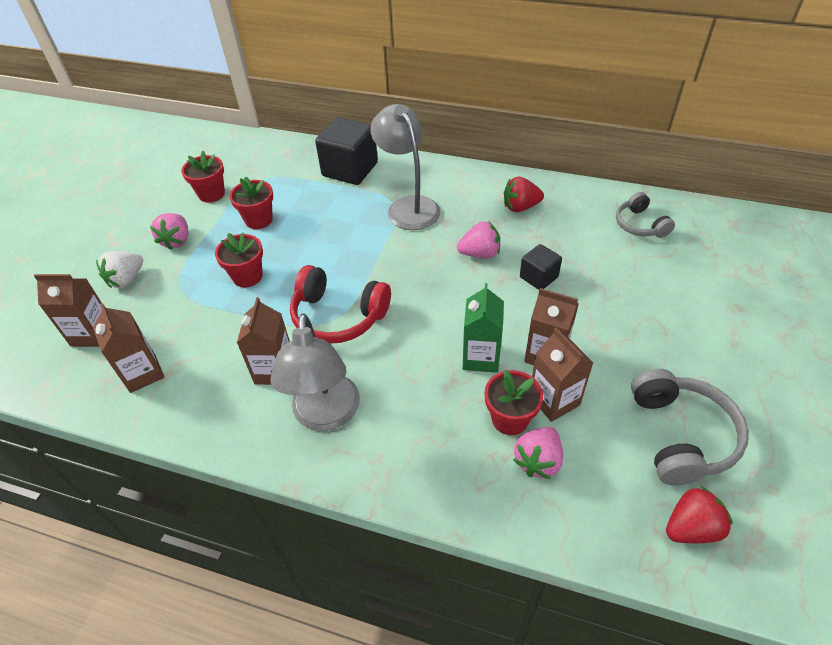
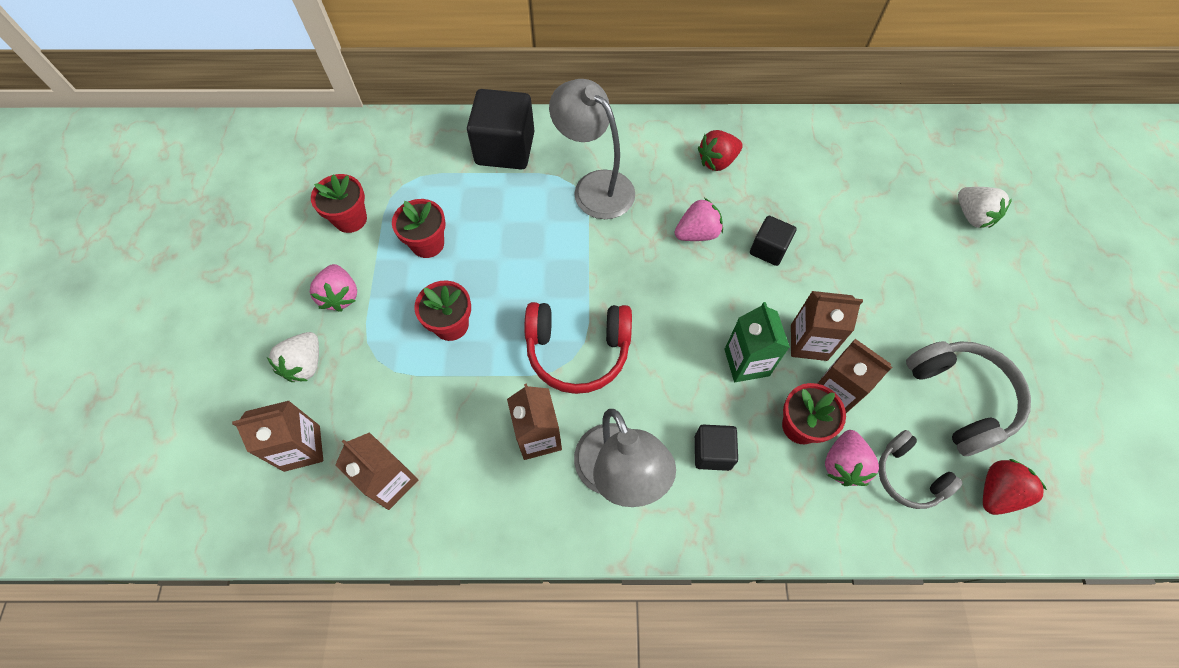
camera: 20 degrees left, 15 degrees up
grey headphones [616,192,675,238] -> grey headphones moved to [878,430,962,509]
none -> black cube [695,425,738,471]
none -> white strawberry [958,187,1012,228]

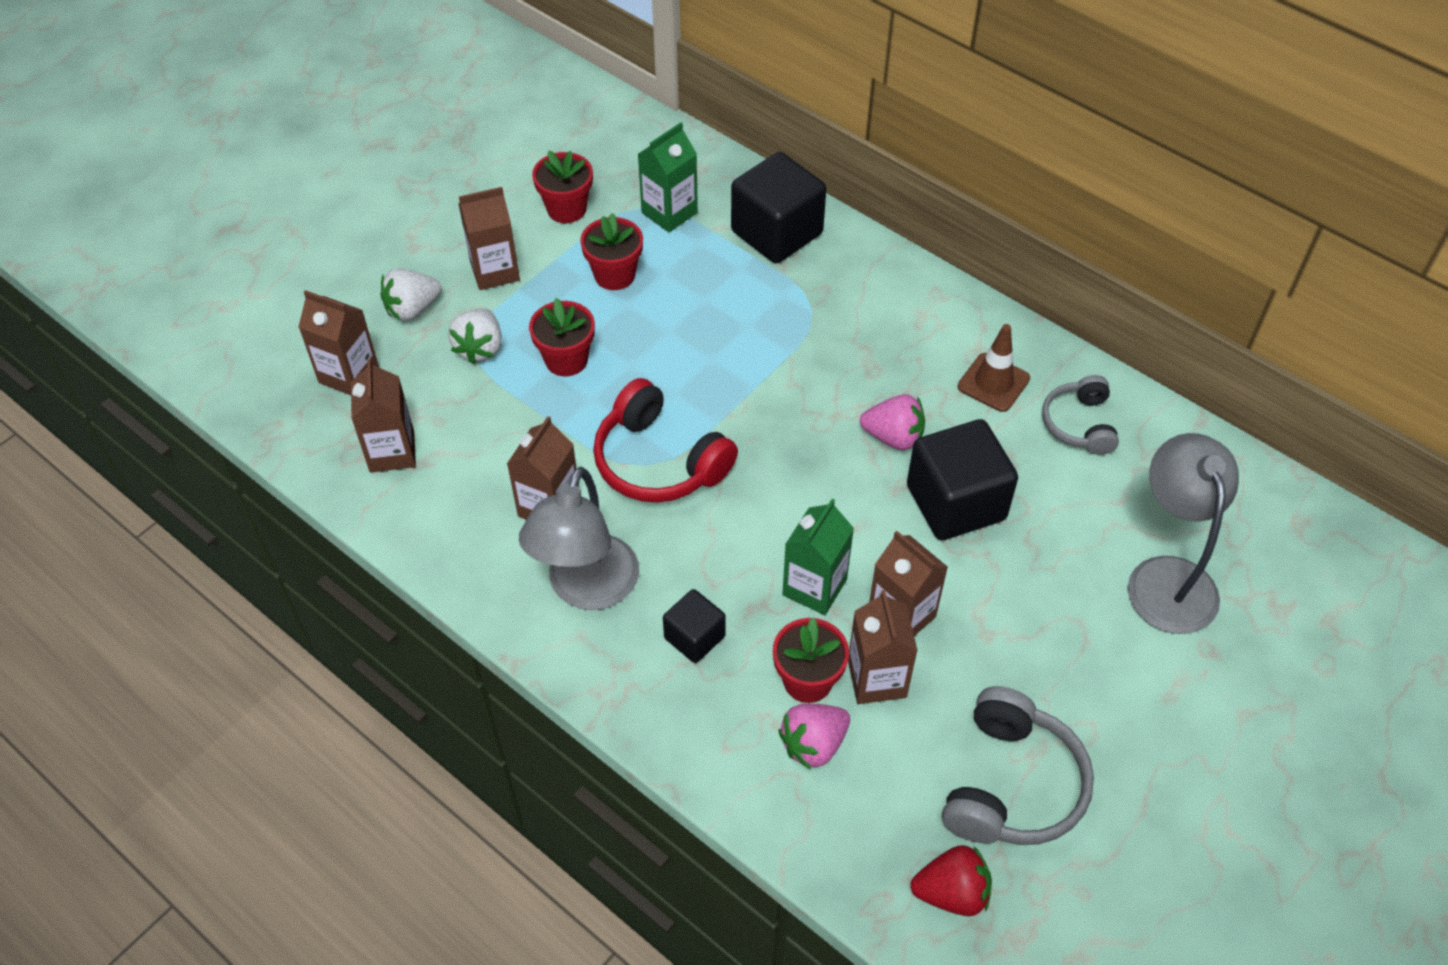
camera: 40 degrees right, 10 degrees down
pink strawberry [310,264,357,312] -> brown carton [459,187,520,290]
grey lamp [549,79,635,219] -> grey lamp moved to [1128,433,1239,634]
red strawberry [698,130,743,171] -> brown traffic cone [958,324,1030,412]
black cube [750,216,797,266] -> black cube [907,419,1018,540], size x1.82
grey headphones [878,430,962,509] -> grey headphones moved to [1042,375,1119,455]
white strawberry [958,187,1012,228] -> white strawberry moved to [448,308,502,364]
none -> green carton [638,122,698,232]

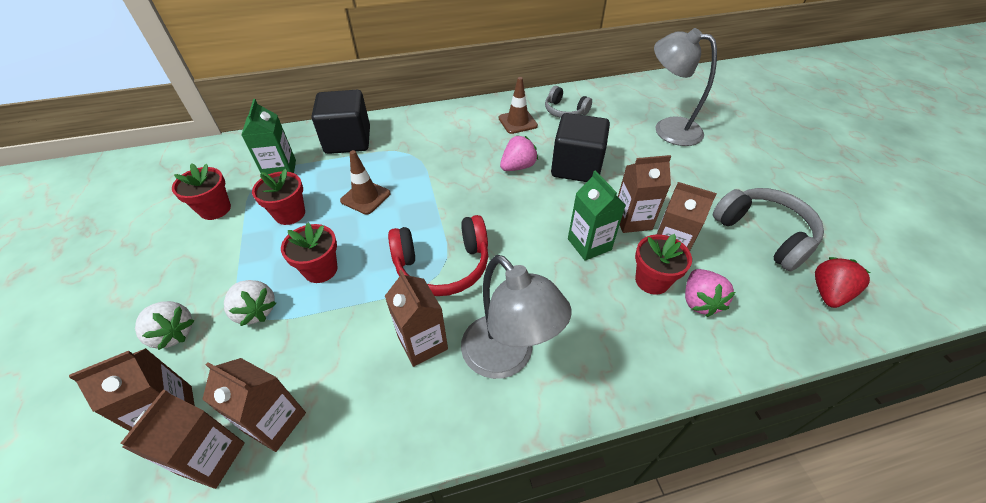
camera: 55 degrees left, 5 degrees down
white strawberry [380,269,442,321] -> white strawberry turned 60 degrees counterclockwise [135,301,195,350]
brown carton [459,187,520,290] -> brown carton moved to [121,390,245,489]
black cube [663,589,726,663] -> none
none -> brown traffic cone [340,150,391,215]

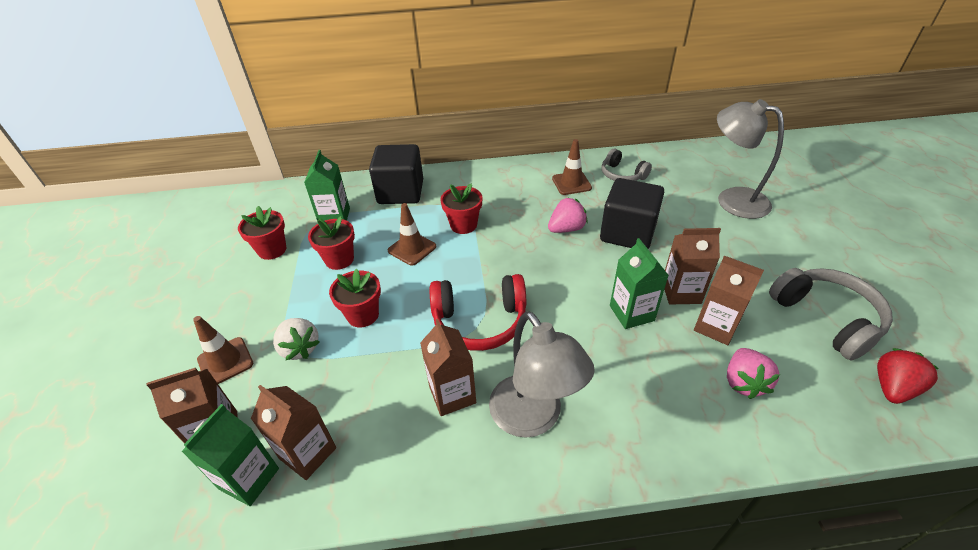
camera: 10 degrees right, 5 degrees down
brown carton [121,390,245,489] -> green carton [182,404,279,506]
white strawberry [135,301,195,350] -> brown traffic cone [193,316,253,384]
red flower pot [635,234,692,295] -> red flower pot moved to [440,183,482,234]

